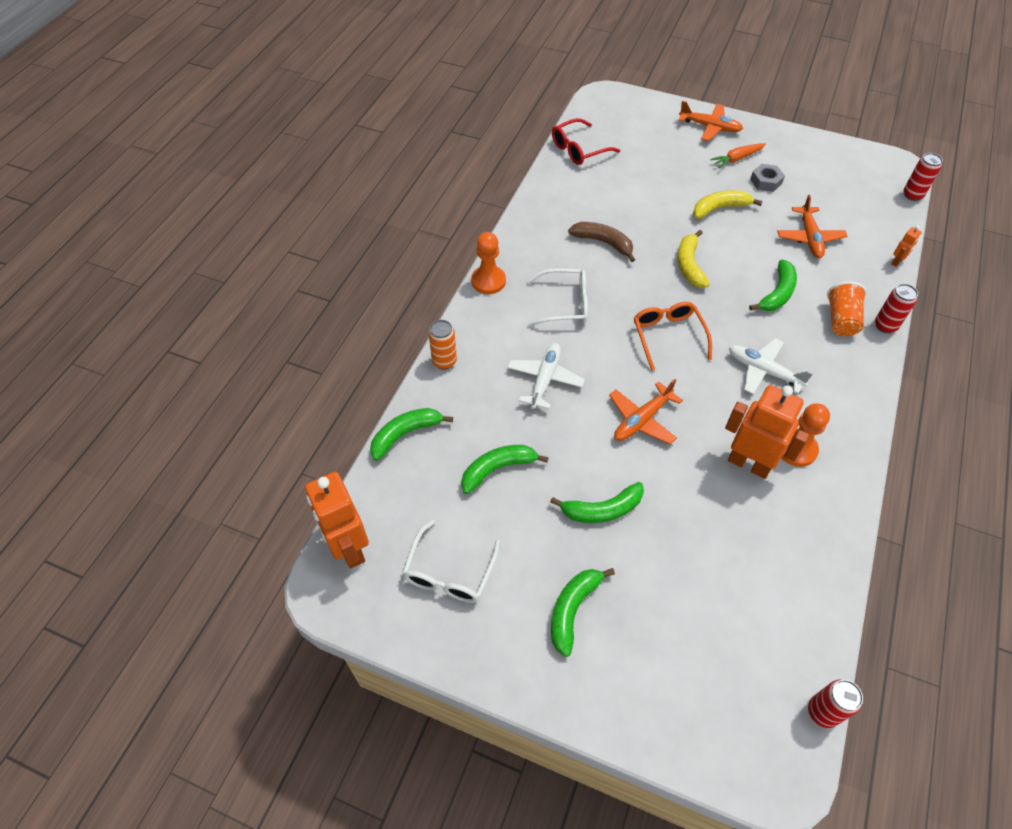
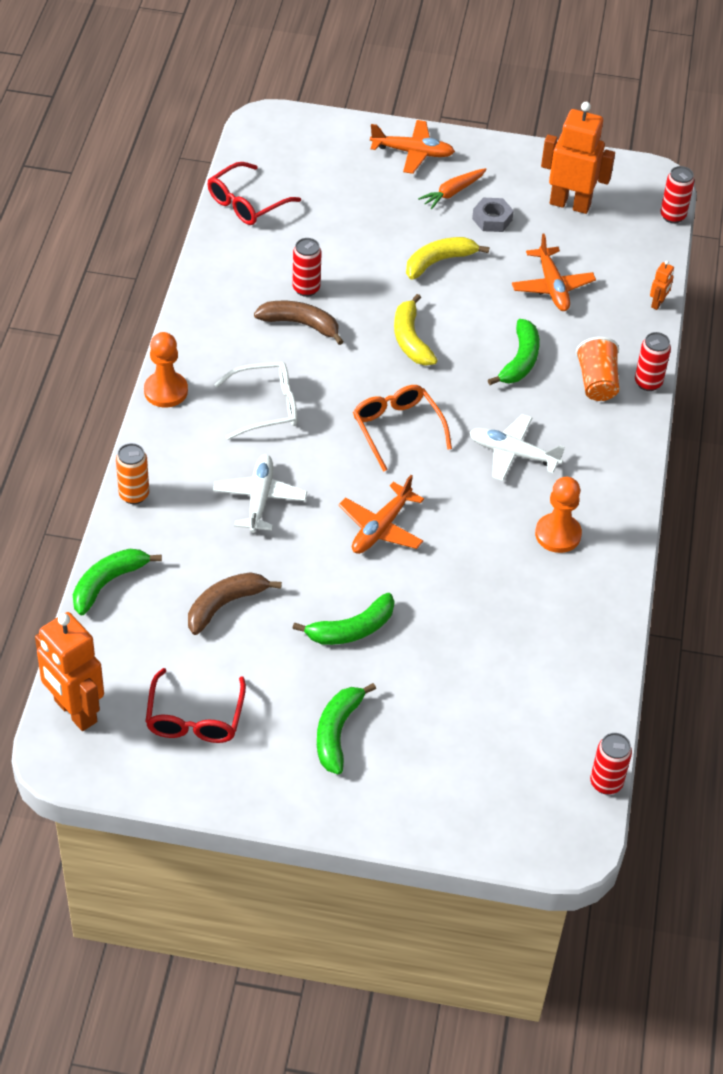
camera: 15 degrees left, 5 degrees down
white glasses [402,520,500,603] -> red glasses [145,668,246,743]
green banana [461,445,549,494] -> brown banana [188,572,282,635]
orange robot [725,385,810,479] -> orange robot moved to [541,102,615,214]
none -> red can [293,238,322,297]

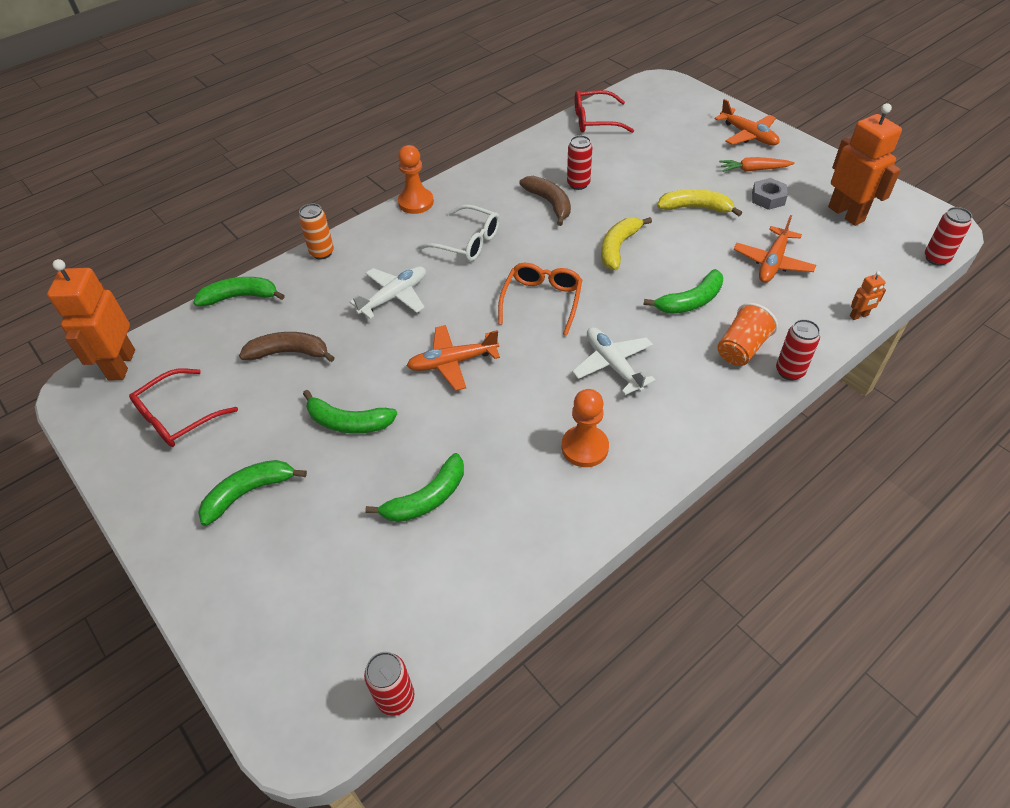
camera: 45 degrees right, 0 degrees up
none -> green banana [365,453,464,522]

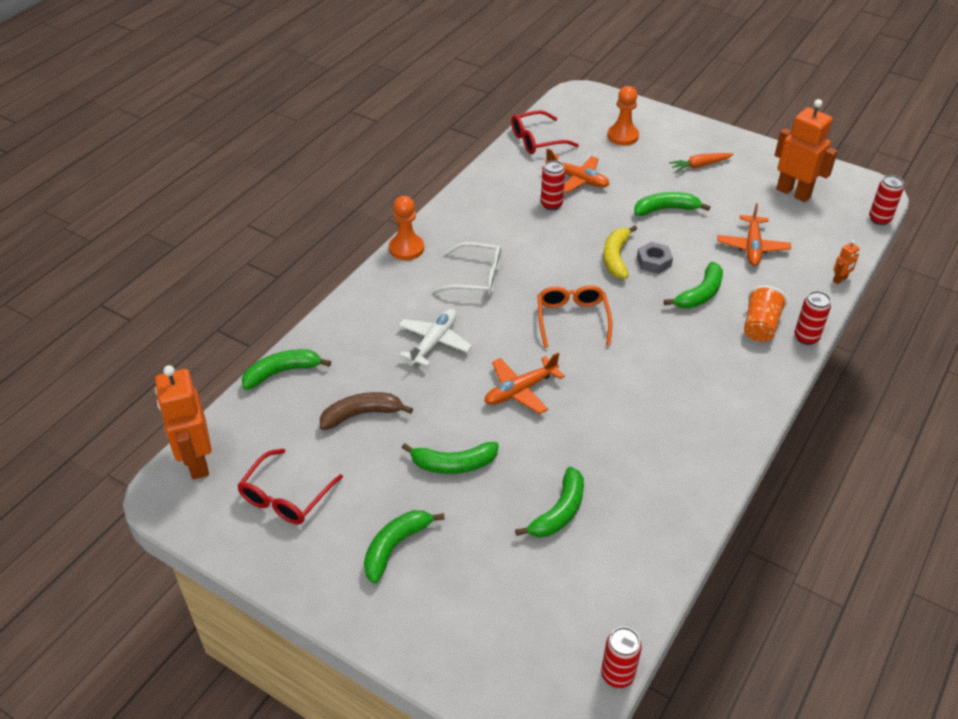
camera: 20 degrees left, 5 degrees down
orange can [299,203,334,260] -> none
brown banana [519,176,571,226] -> none
orange pawn [561,389,609,467] -> orange pawn moved to [607,86,639,146]
white plane [572,327,656,395] -> none
yellow banana [657,189,742,216] -> green banana [634,192,710,216]
orange plane [714,99,780,146] -> orange plane moved to [542,148,610,193]
grey nut [752,178,788,210] -> grey nut moved to [637,242,673,274]

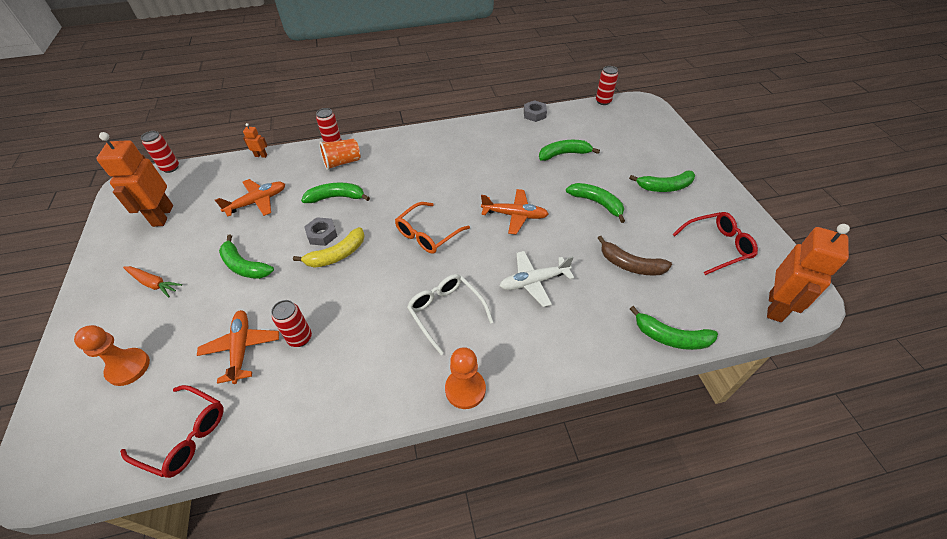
camera: 135 degrees left, 5 degrees up
none -> grey nut [524,100,547,122]

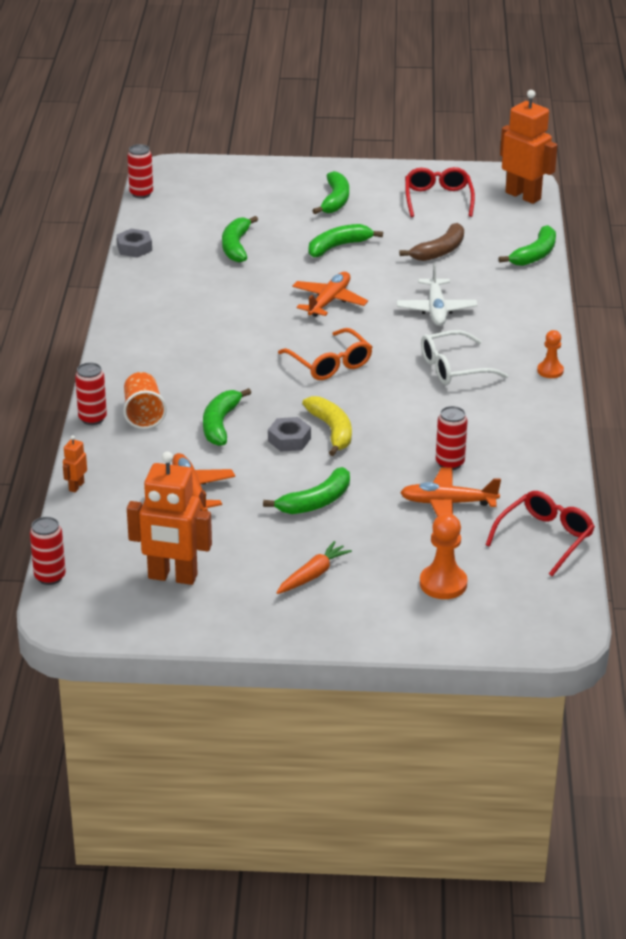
camera: 75 degrees left, 15 degrees down
orange pawn [445,347,486,409] -> orange pawn [537,330,564,378], size x0.64

